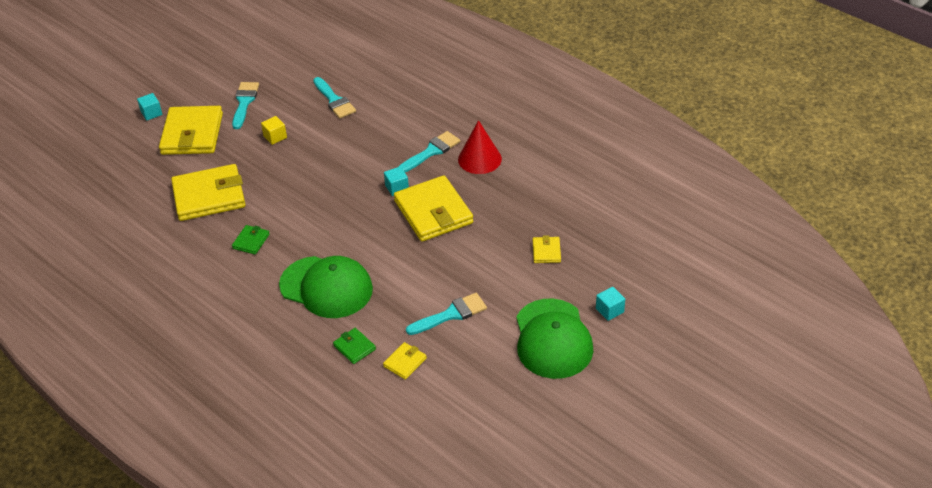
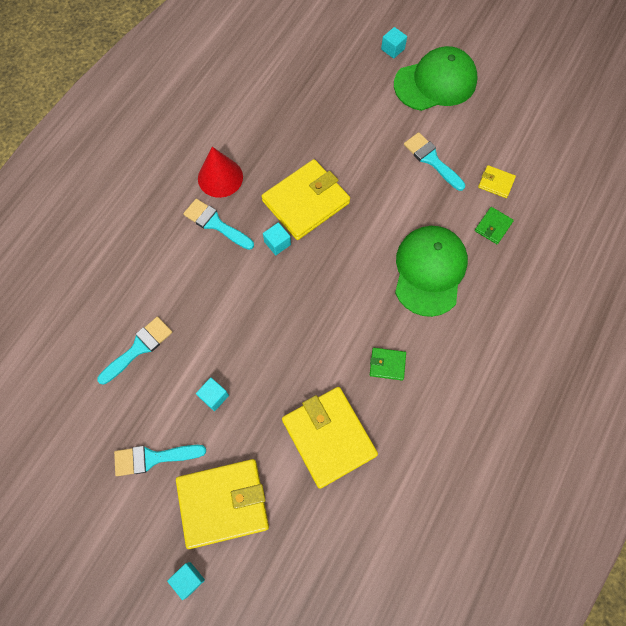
camera: 105 degrees left, 25 degrees up
yellow cube [261,116,287,145] -> turquoise cube [196,378,229,411]
yellow wallet [533,235,561,263] -> none

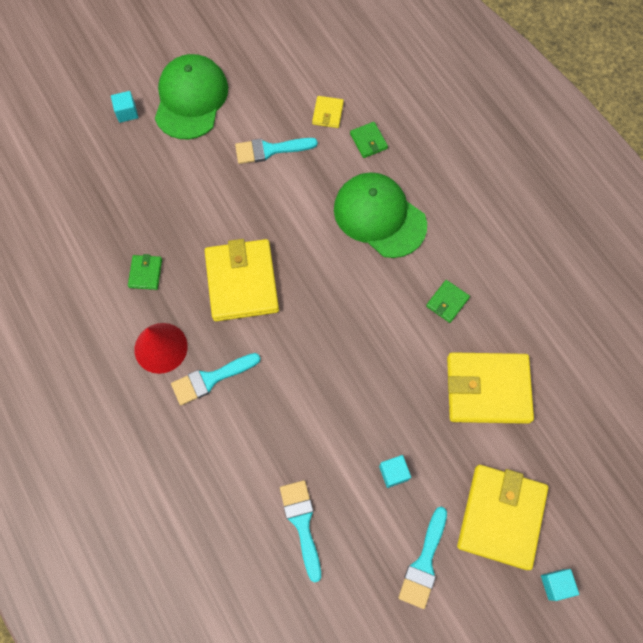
camera: 60 degrees left, 0 degrees up
turquoise cube [263,223,291,255] -> none
yellow wallet [478,165,516,198] -> yellow wallet turned 45 degrees counterclockwise [312,96,344,128]
none -> green wallet [128,254,162,290]

